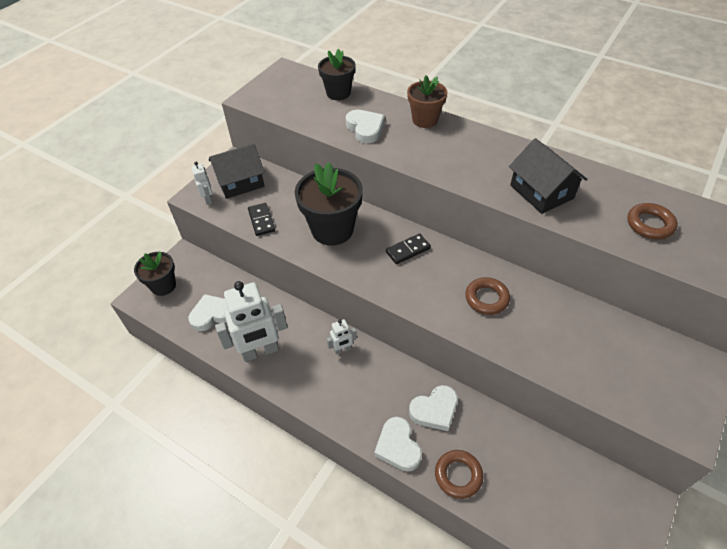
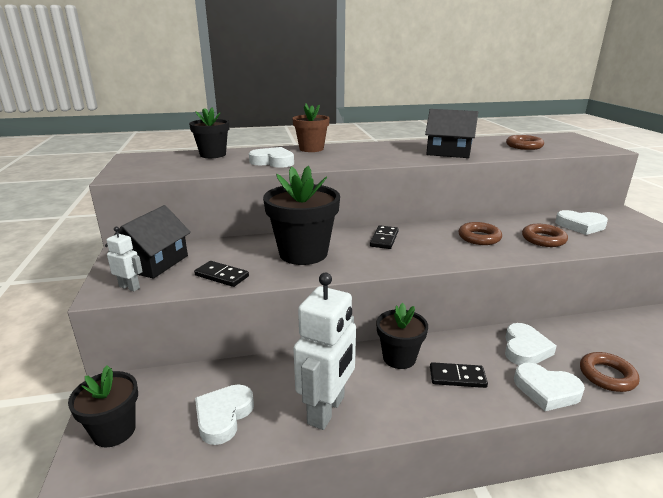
camera: 45 degrees left, 25 degrees down
white robot [327,319,357,355] -> black flower pot [376,303,428,369]
none -> black domino [430,362,488,388]
none -> brown ring [522,224,568,247]
none -> white heart [555,210,608,235]

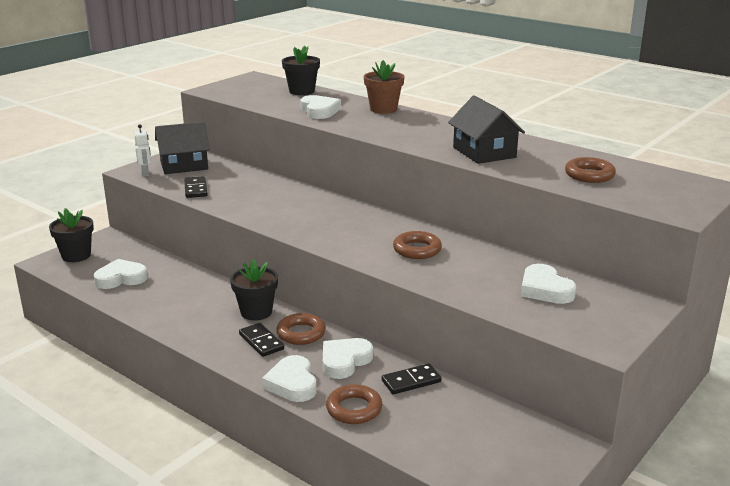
camera: 50 degrees right, 0 degrees up
black flower pot [263,166,340,265] -> none
white robot [293,273,356,430] -> none
black domino [370,225,399,249] -> black domino moved to [382,364,441,394]
white heart [505,323,557,365] -> white heart turned 150 degrees clockwise [323,338,373,379]
brown ring [522,224,568,247] -> brown ring moved to [276,313,326,345]

